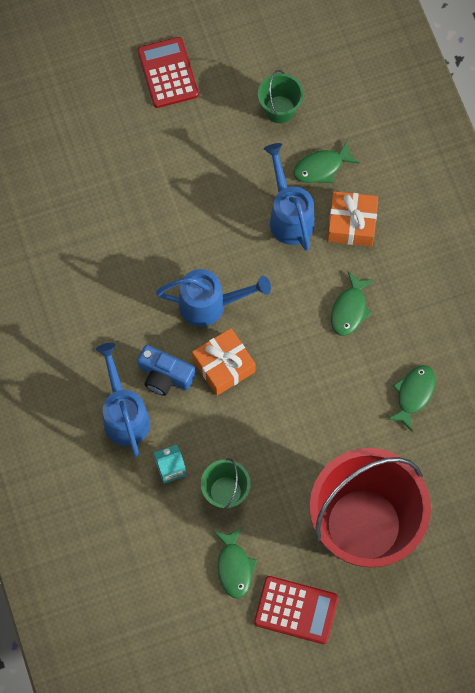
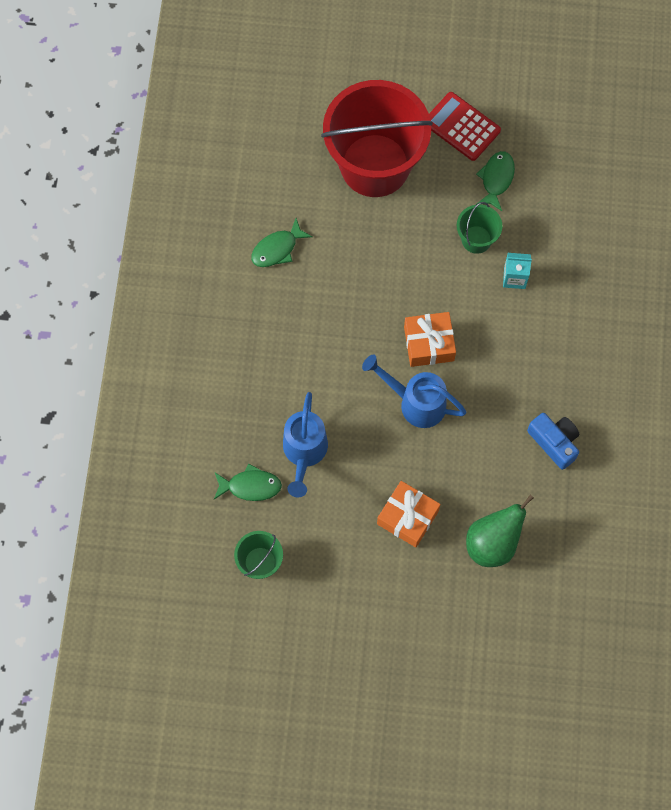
camera: 155 degrees left, 0 degrees up
blue watering can [96,343,150,457] -> none
red calculator [137,37,199,108] -> none
blue camera [137,345,195,396] -> blue camera moved to [527,413,579,470]
orange gift [327,191,378,247] -> orange gift moved to [377,481,441,548]
green fish [331,272,374,336] -> none
none -> green pear [466,495,534,567]

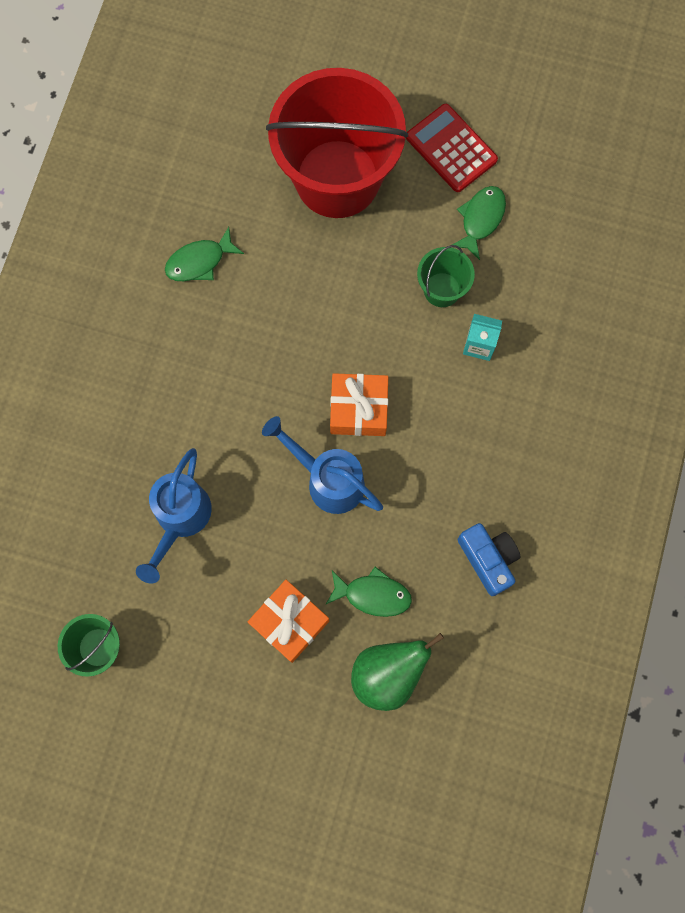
camera: 10 degrees right, 5 degrees up
green fish [214,463,282,501] -> green fish moved to [325,567,412,617]

